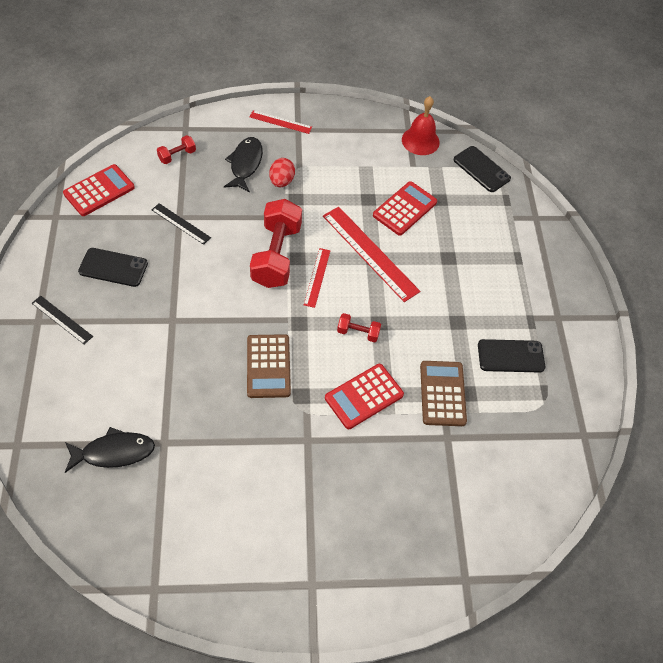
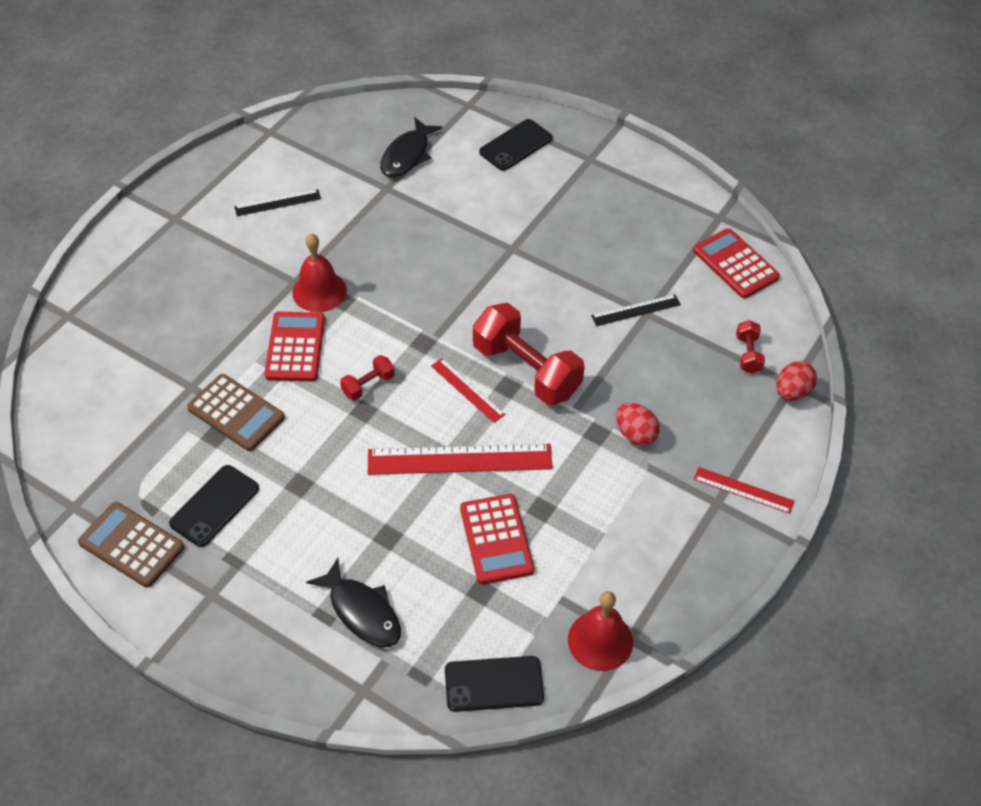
camera: 130 degrees right, 5 degrees down
black ruler [32,296,93,344] -> black ruler moved to [234,189,321,216]
red calculator [63,164,135,216] -> red calculator turned 150 degrees clockwise [693,228,780,298]
black phone [78,248,148,287] -> black phone moved to [479,119,553,171]
black fish [224,137,263,192] -> black fish moved to [306,558,401,647]
brown calculator [247,334,291,398] -> brown calculator moved to [78,502,184,588]
red ruler [250,110,312,134] -> red ruler turned 60 degrees clockwise [694,467,795,514]
none -> red bell [292,234,347,312]
none -> red egg [777,361,817,401]

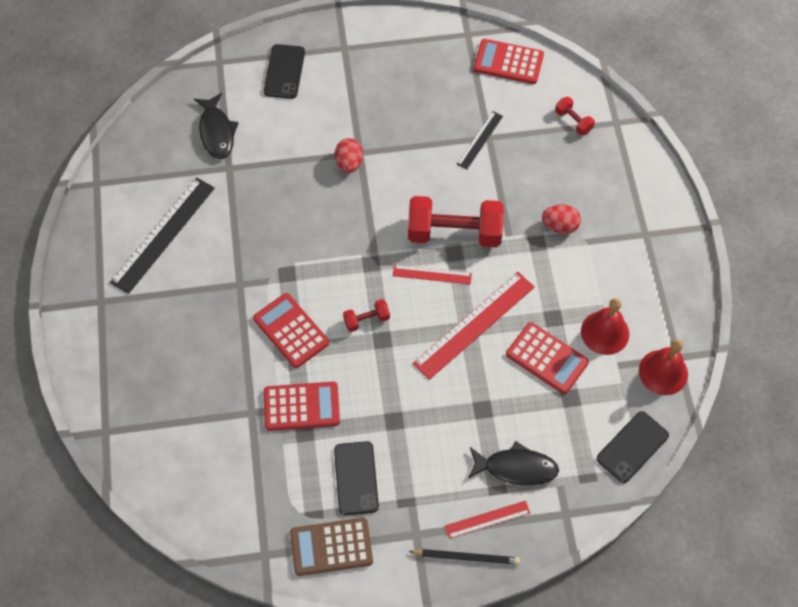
camera: 40 degrees left, 10 degrees up
brown calculator [187,374,285,451] -> red calculator [264,382,340,431]
black ruler [234,189,321,216] -> black ruler [110,177,215,294], size x1.86
red bell [292,234,347,312] -> red bell moved to [581,298,629,355]
red dumbbell [340,355,395,400] -> red dumbbell turned 60 degrees clockwise [343,299,390,332]
red ruler [694,467,795,514] -> red ruler moved to [445,501,530,539]
red egg [777,361,817,401] -> red egg moved to [335,138,363,173]
none -> black pencil [409,549,520,565]

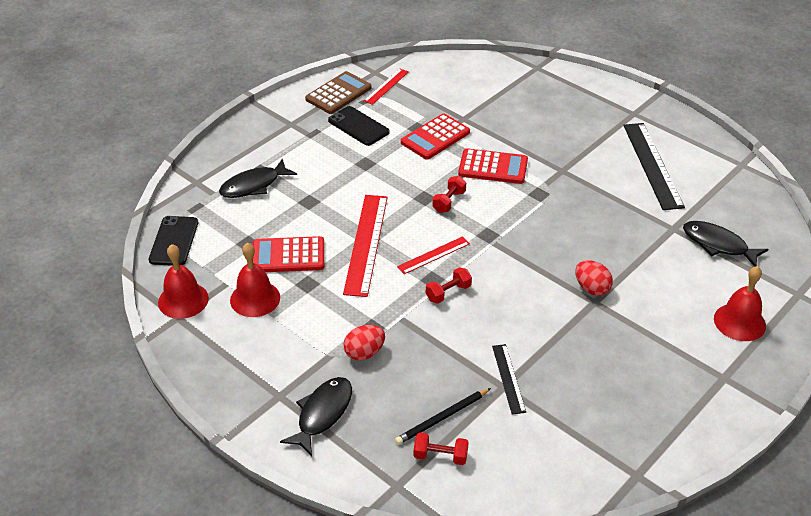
camera: 140 degrees right, 20 degrees down
black phone [264,44,305,99] -> red bell [714,266,766,341]
red dumbbell [408,196,504,247] -> red dumbbell [426,267,472,304], size x0.46
black pencil [409,549,520,565] -> black pencil moved to [395,388,491,445]
red ruler [445,501,530,539] -> red ruler moved to [364,69,409,105]
red calculator [474,39,544,84] -> none
none -> black fish [280,377,352,456]

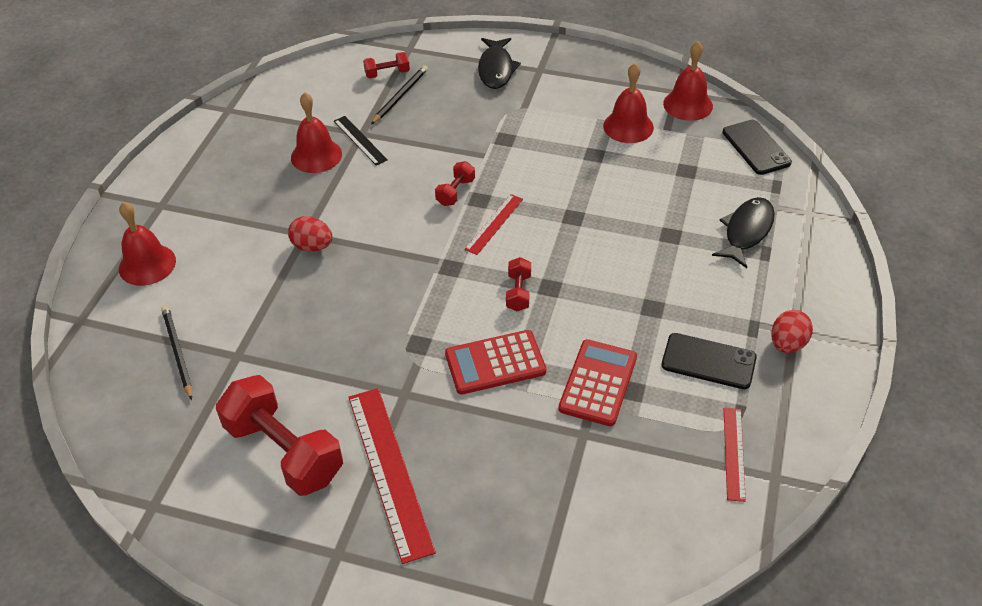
camera: 155 degrees right, 5 degrees up
red calculator [253,236,324,272] -> none
brown calculator [305,71,372,114] -> none
red ruler [343,195,388,297] -> red ruler moved to [348,388,436,564]
red egg [344,325,385,361] -> red egg moved to [771,310,813,353]
black ruler [623,123,685,210] -> red dumbbell [216,375,343,496]
black fish [683,221,769,267] -> black pencil [161,305,192,400]
none -> red bell [291,93,342,173]

